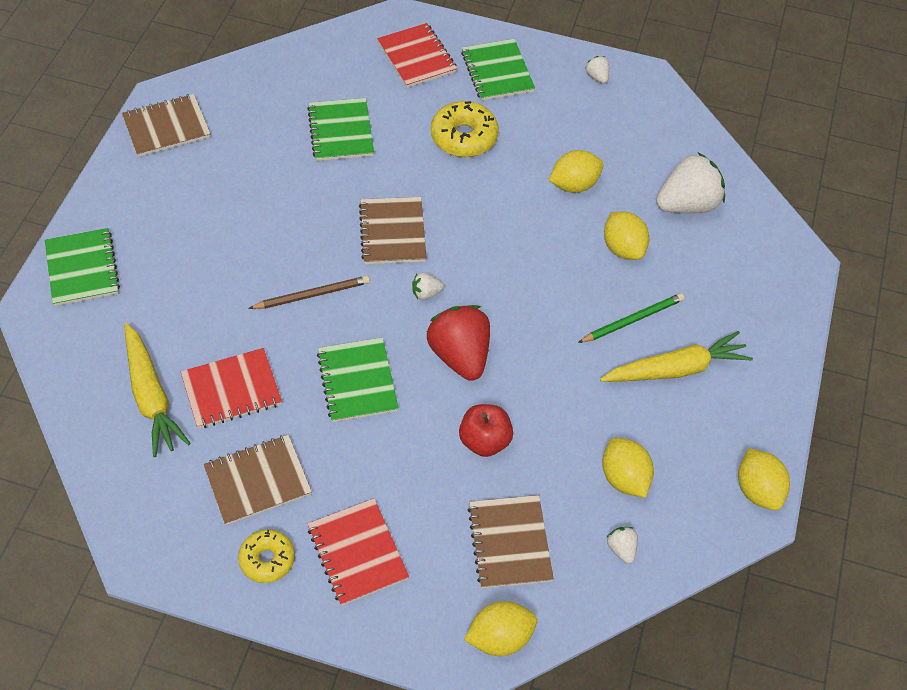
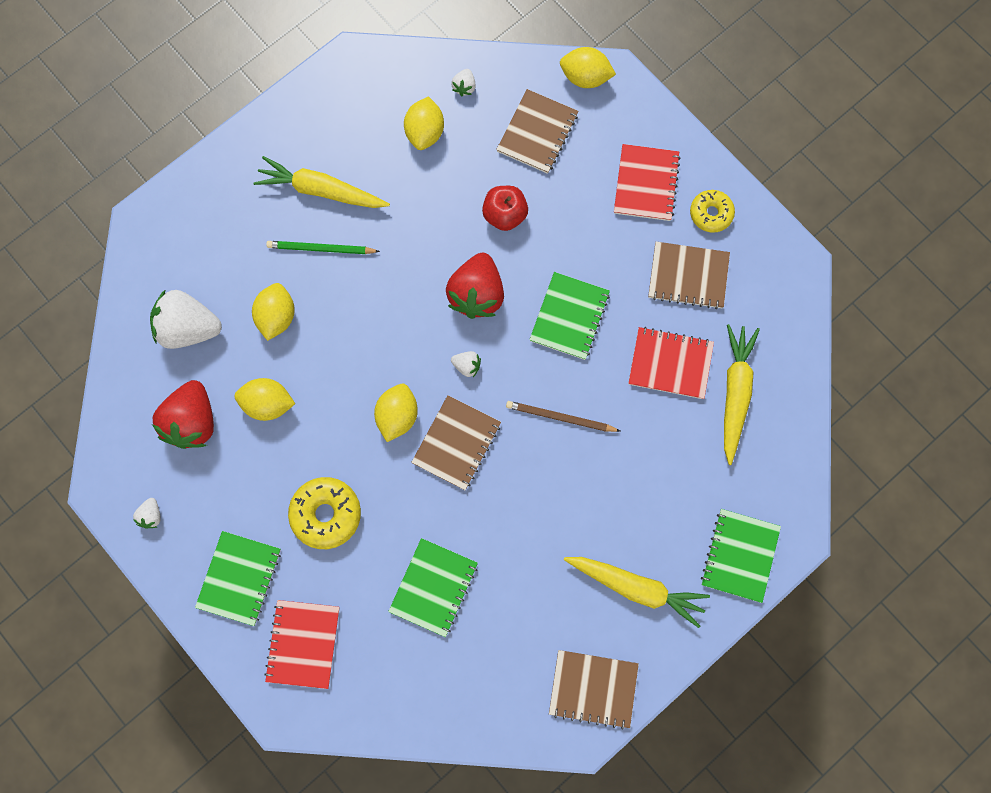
camera: 145 degrees left, 20 degrees up
yellow lemon [738,448,790,511] -> yellow lemon moved to [374,384,418,442]
none -> red strawberry [152,380,214,449]
none -> yellow carrot [564,557,710,628]

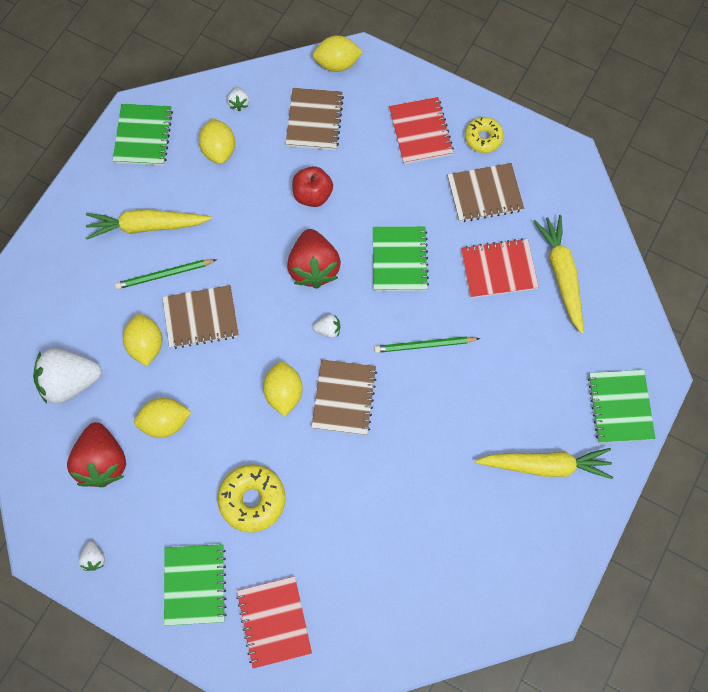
camera: 20 degrees left, 5 degrees down
green notebook [388,538,478,637] -> green notebook moved to [112,104,173,166]
brown pencil [506,401,621,432] -> green pencil [374,336,480,353]
brown notebook [549,650,639,730] -> brown notebook moved to [162,285,239,349]

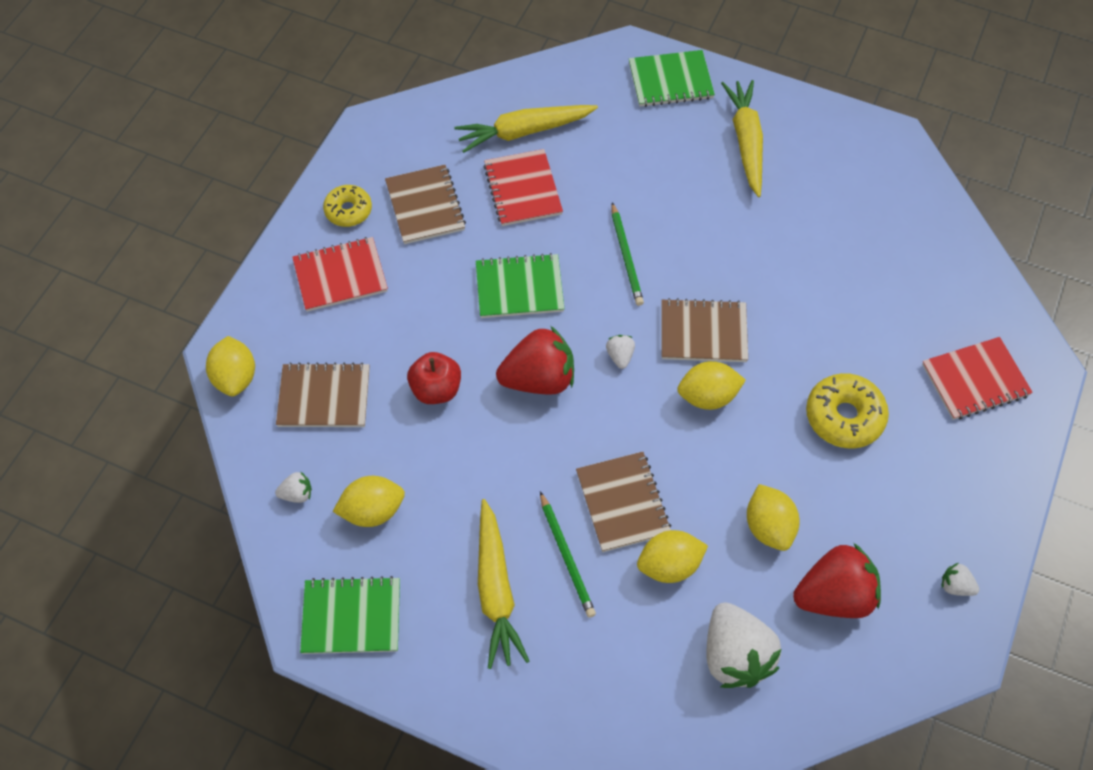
camera: 95 degrees left, 10 degrees down
white strawberry [78,541,105,571] -> white strawberry turned 135 degrees counterclockwise [942,563,979,596]
green notebook [164,544,227,626] -> none

